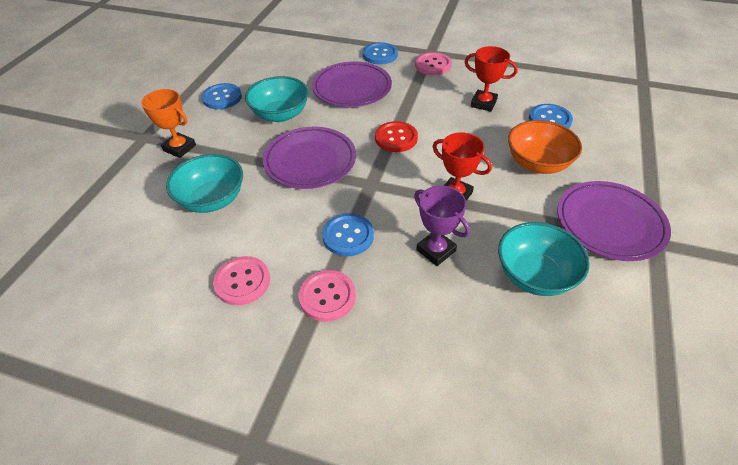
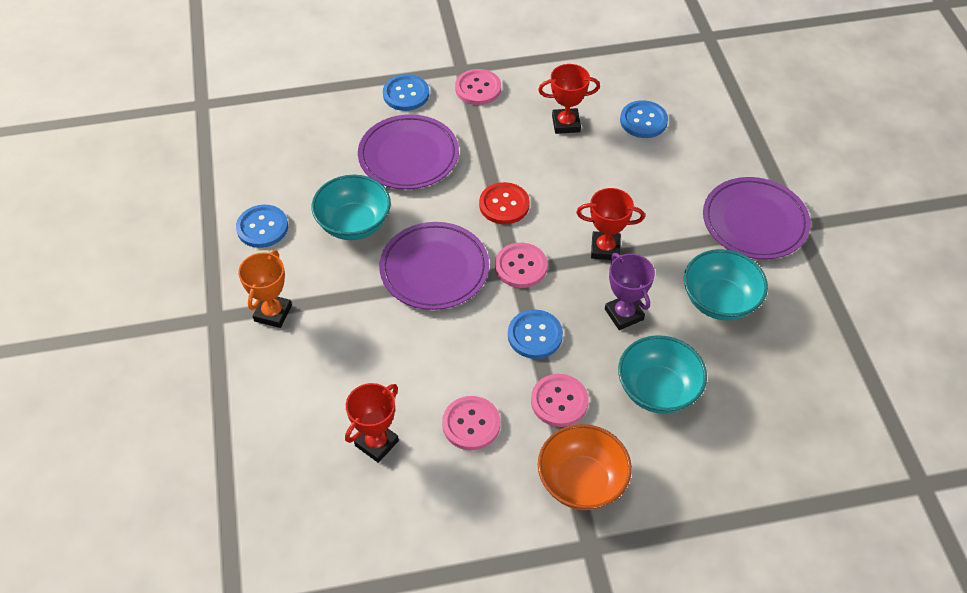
camera: 30 degrees left, 5 degrees up
orange trophy [141,89,196,158] -> orange trophy turned 75 degrees counterclockwise [238,250,292,328]
turquoise bowl [166,154,243,213] -> turquoise bowl moved to [618,335,707,414]
purple trophy [414,186,470,266] -> purple trophy turned 45 degrees clockwise [605,253,655,330]
orange bowl [508,120,582,174] -> orange bowl moved to [538,424,632,510]
none -> red trophy [345,383,399,463]
none -> pink button [495,243,548,288]

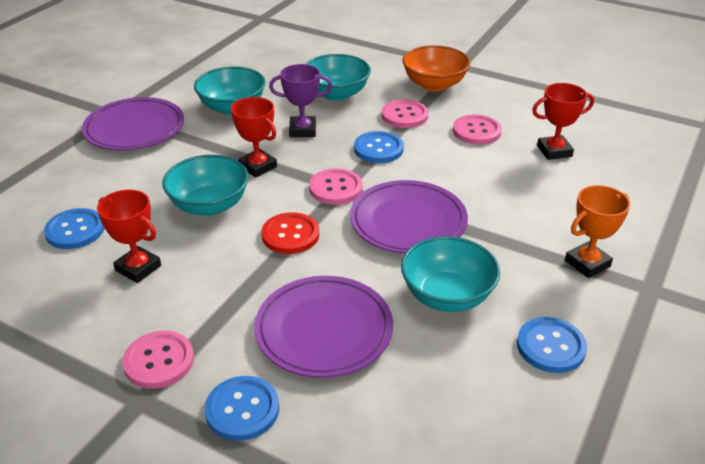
camera: 140 degrees left, 15 degrees down
purple trophy [605,253,655,330] -> purple trophy turned 75 degrees clockwise [269,64,332,137]
none -> turquoise bowl [162,155,249,216]

